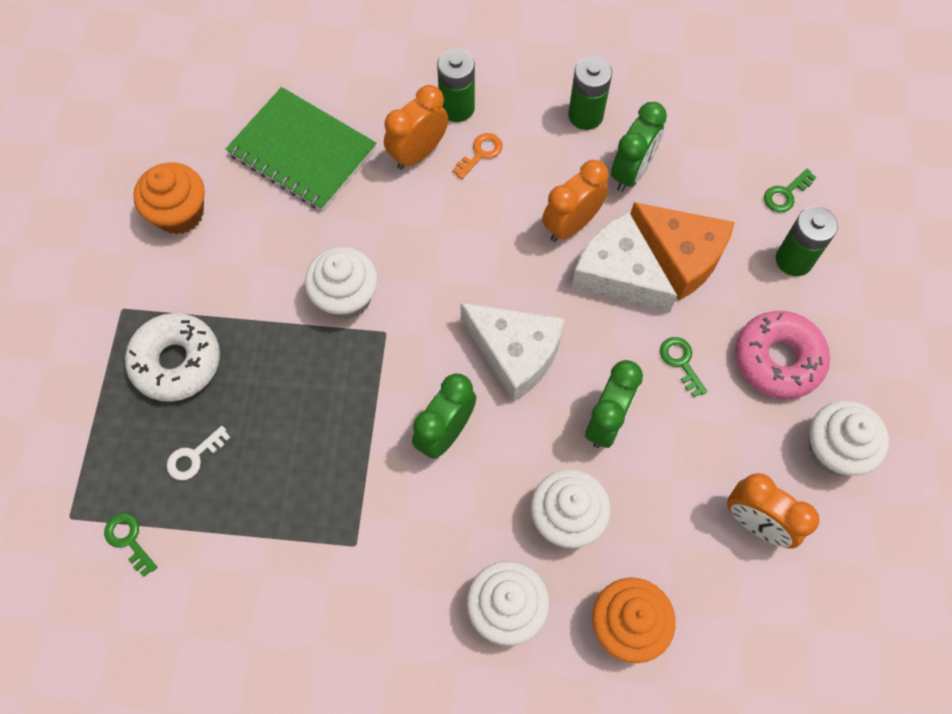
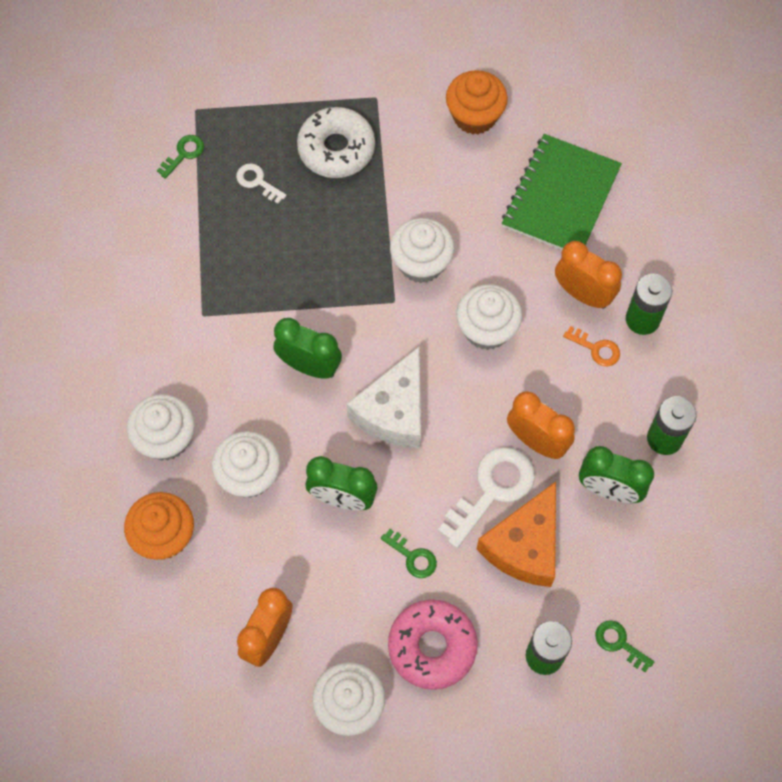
camera: 80 degrees right, 0 degrees up
white cheese [571,212,677,313] -> white key [438,447,535,548]
green key [660,337,707,397] -> green key turned 75 degrees clockwise [381,529,437,578]
none -> white cupcake [456,284,522,350]

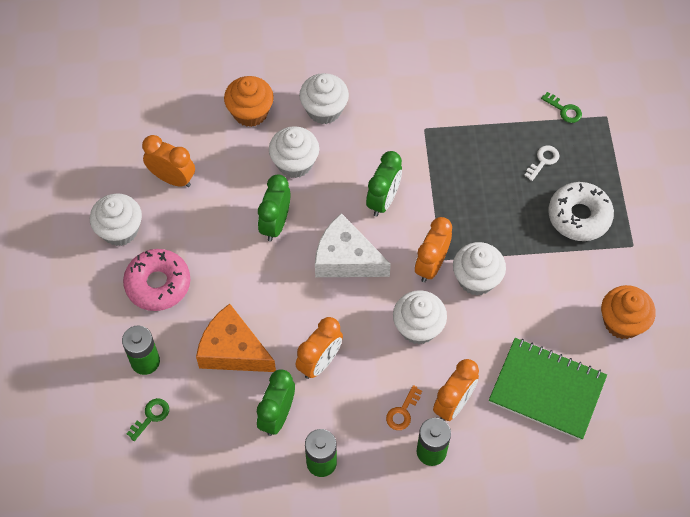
camera: 90 degrees right, 5 degrees down
green key [381,529,437,578] -> none
white key [438,447,535,548] -> none
none -> orange clock [415,217,452,282]

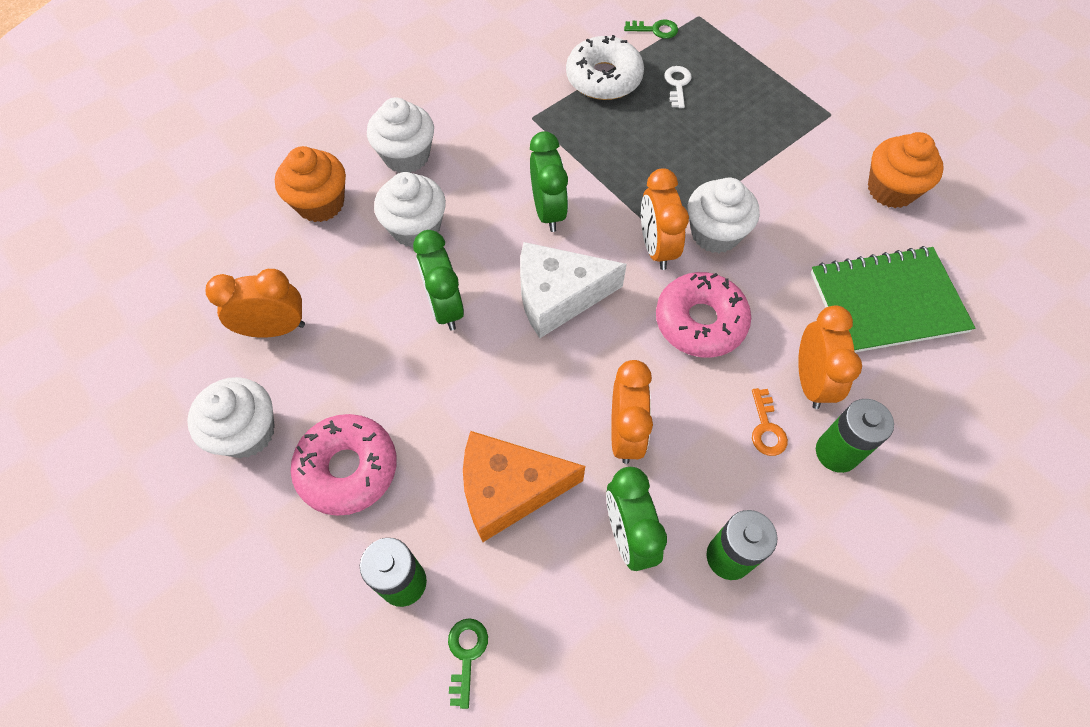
camera: 35 degrees left, 0 degrees up
white cupcake [393,290,447,344] -> pink donut [656,272,751,358]
white donut [548,182,614,241] -> white donut moved to [566,35,644,100]

